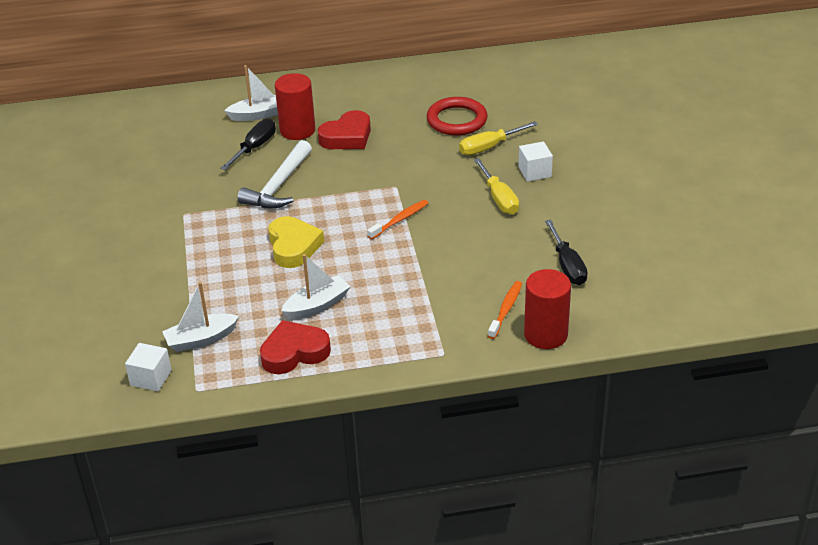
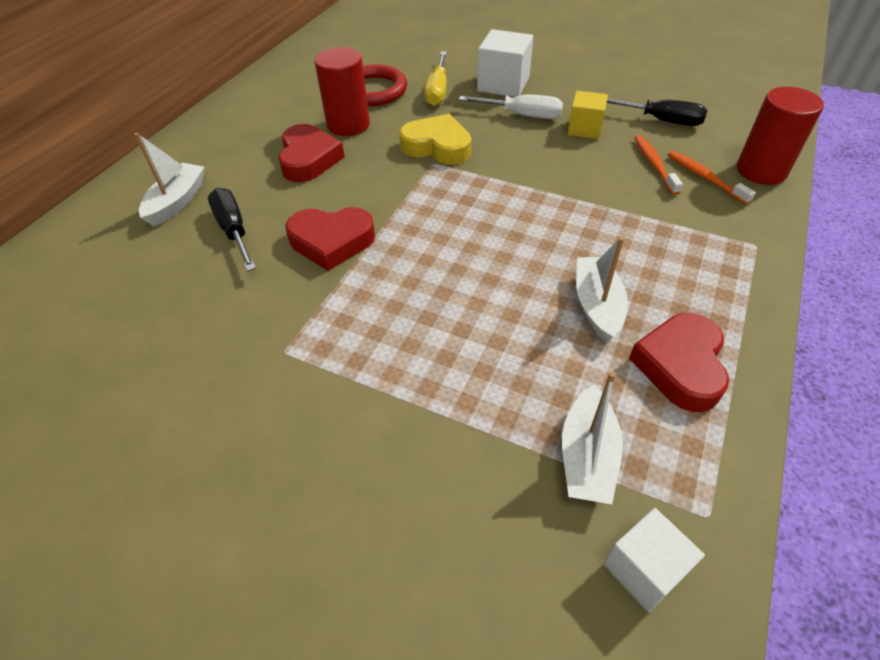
camera: 55 degrees left, 10 degrees up
white hammer [238,140,312,208] -> red heart [285,207,375,271]
yellow heart [269,216,324,268] -> yellow heart moved to [399,114,471,165]
red cylinder [275,73,315,140] -> red cylinder moved to [315,47,370,136]
orange toothbrush [367,200,428,239] -> orange toothbrush moved to [634,135,683,195]
yellow screwdriver [474,158,519,214] -> white screwdriver [459,95,563,119]
white cube [518,141,553,182] -> white cube [477,29,533,97], size x1.52
none -> yellow cube [568,91,608,139]

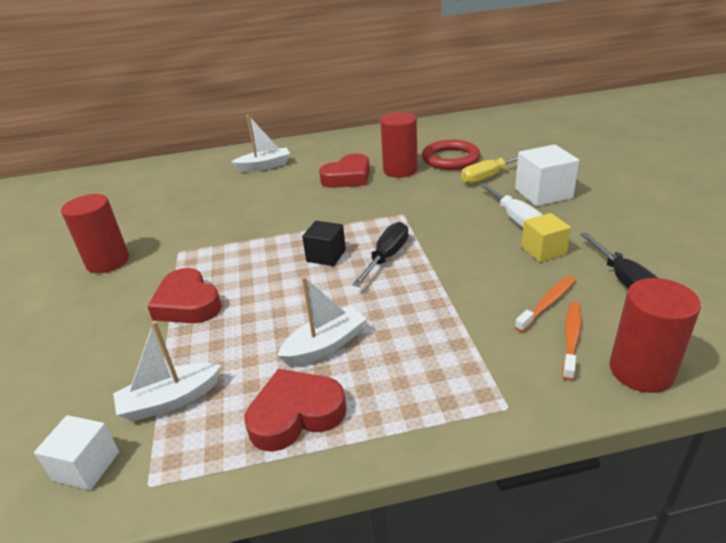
camera: 55 degrees right, 15 degrees down
black screwdriver [208,188,256,271] -> black screwdriver moved to [352,222,409,287]
red heart [285,207,375,271] -> red heart moved to [147,268,222,323]
yellow heart [399,114,471,165] -> none
none -> red cylinder [61,194,129,273]
none -> black cube [302,221,346,266]

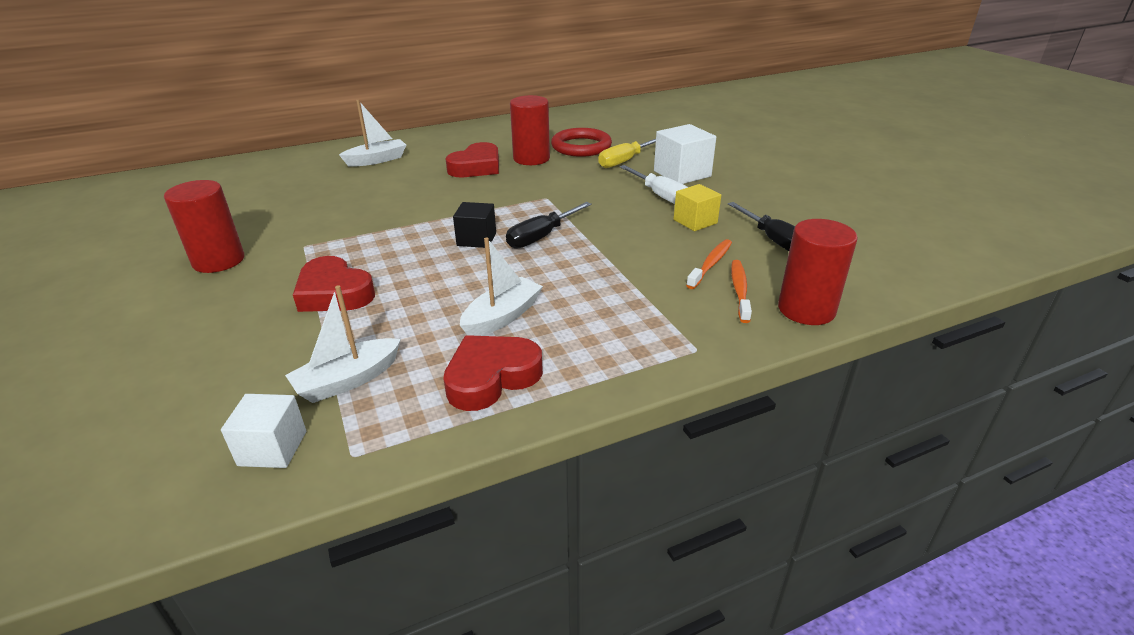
camera: 15 degrees left, 0 degrees up
black screwdriver [352,222,409,287] -> black screwdriver turned 150 degrees counterclockwise [506,202,592,249]

